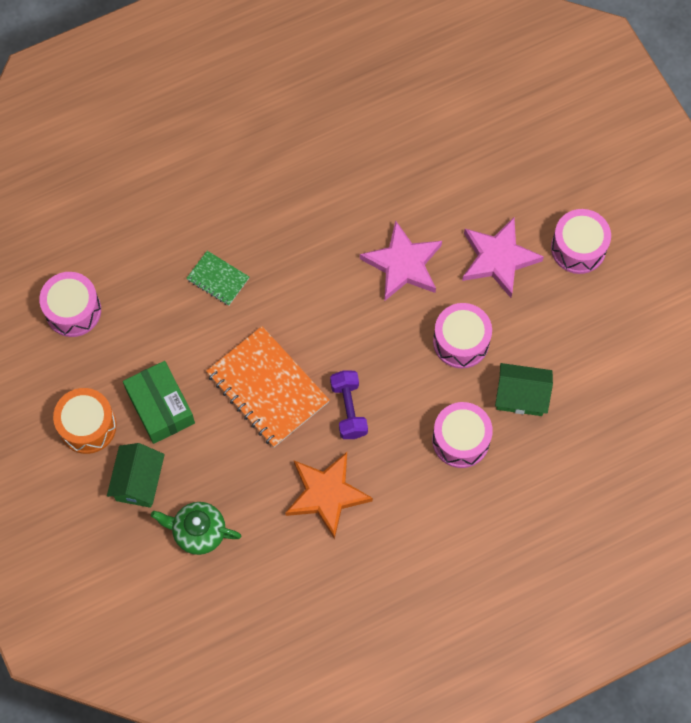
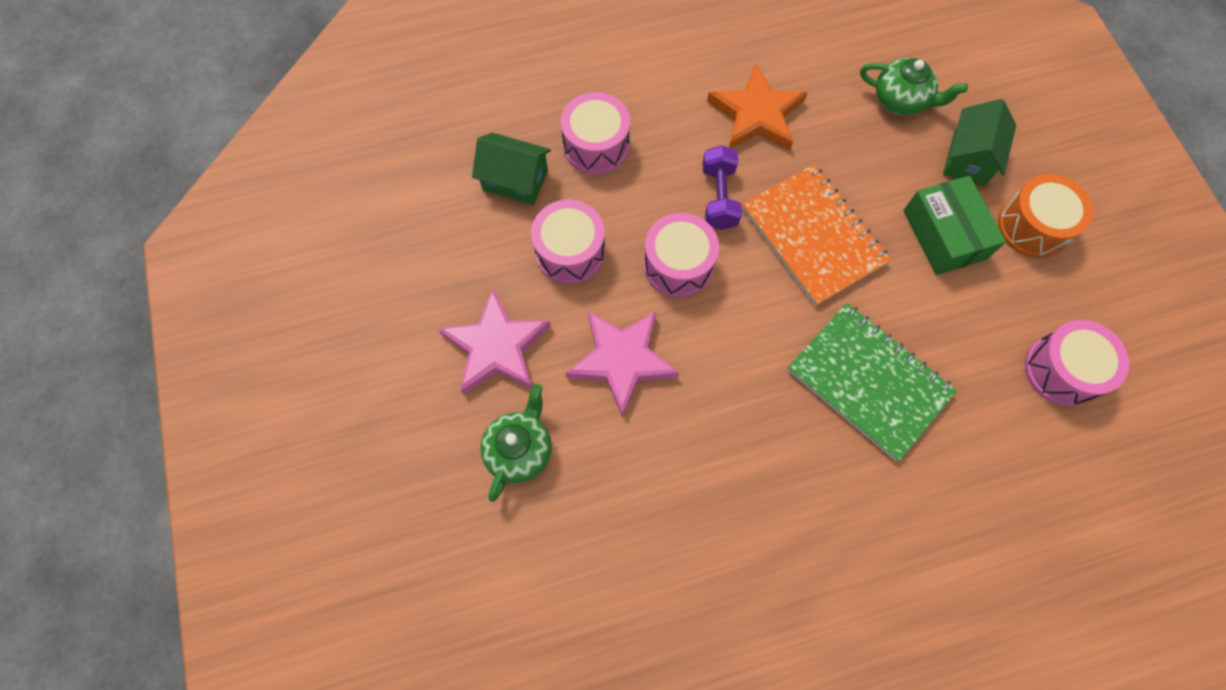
camera: 170 degrees left, 0 degrees up
green notebook [186,251,249,306] -> green notebook [787,303,957,461], size x1.97
pink drum [551,209,611,274] -> pink drum moved to [643,213,719,298]
none -> green teapot [480,384,552,502]

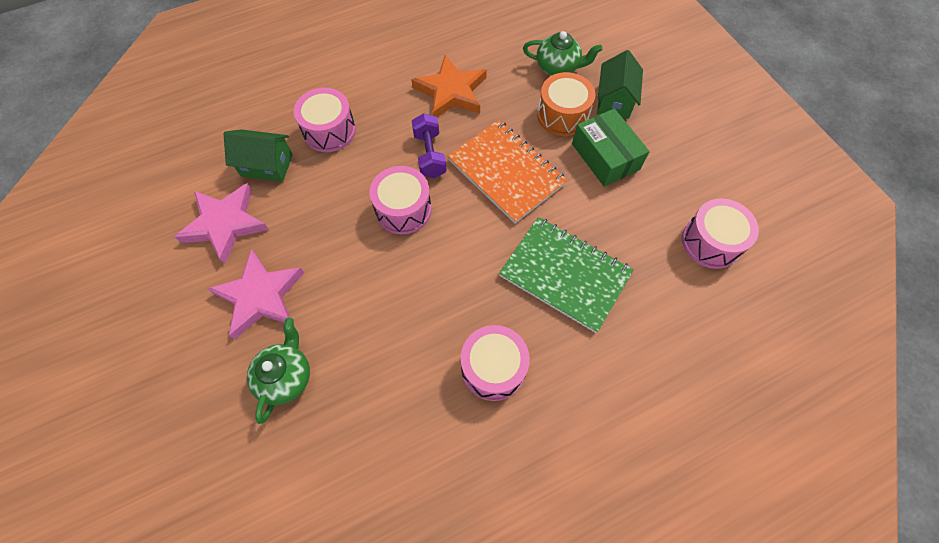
camera: 10 degrees left, 5 degrees down
pink drum [531,200,605,284] -> pink drum moved to [461,325,530,401]
pink star [566,311,679,417] -> pink star moved to [175,183,269,264]
orange drum [998,174,1093,258] -> orange drum moved to [537,72,595,136]

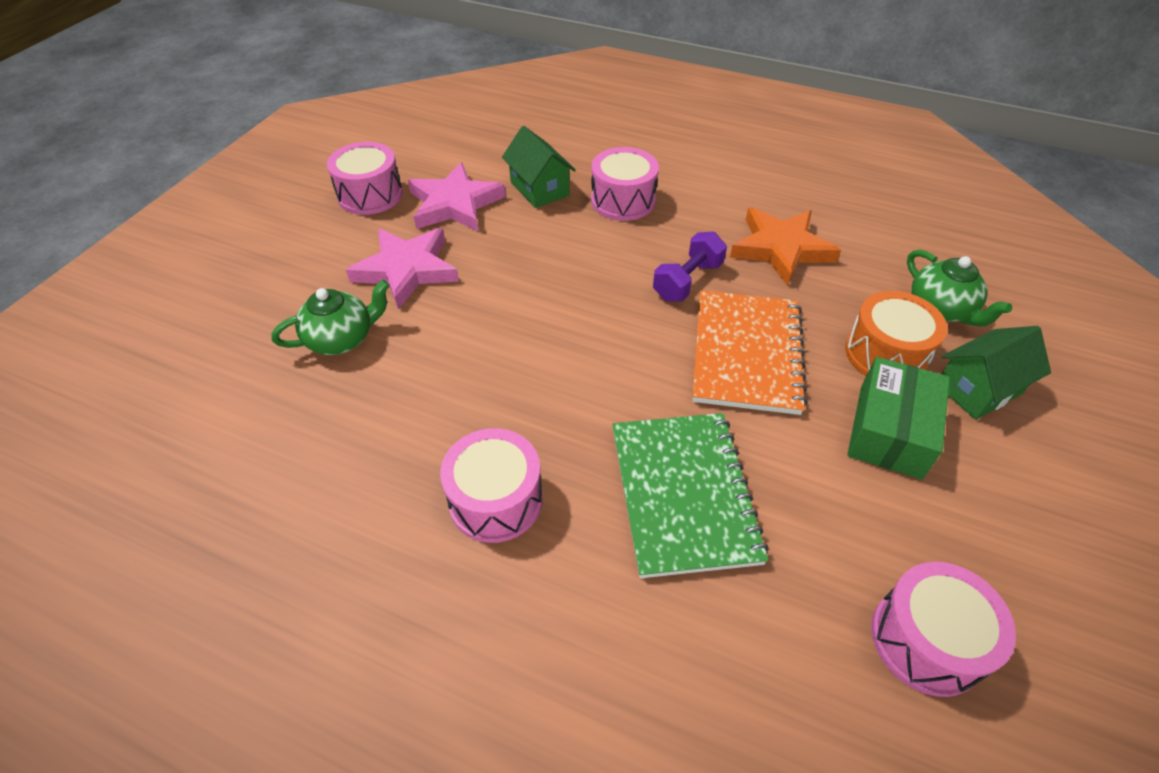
camera: 50 degrees right, 15 degrees down
pink drum [370,166,432,234] -> pink drum moved to [327,142,403,215]

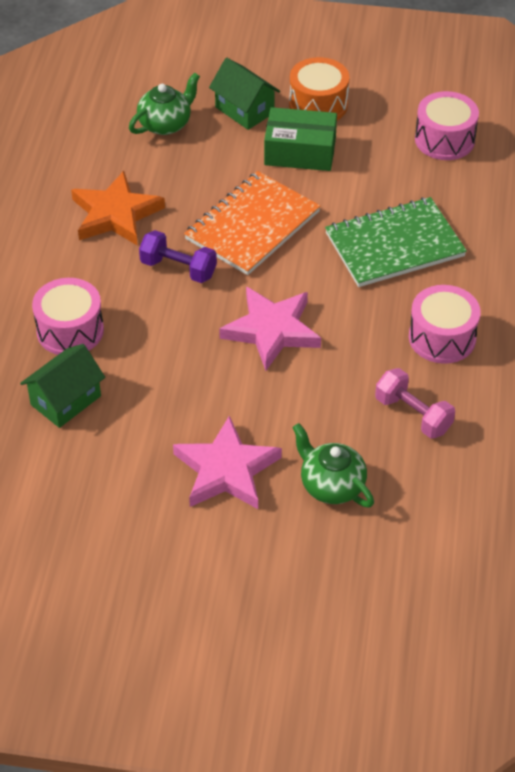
camera: 105 degrees left, 0 degrees up
pink drum [327,142,403,215] -> none
pink star [408,162,506,232] -> pink star moved to [219,287,321,371]
orange notebook [692,290,808,415] -> orange notebook turned 45 degrees counterclockwise [184,171,321,275]
orange drum [845,291,948,376] -> orange drum moved to [289,57,349,120]
none -> pink dumbbell [375,368,455,439]

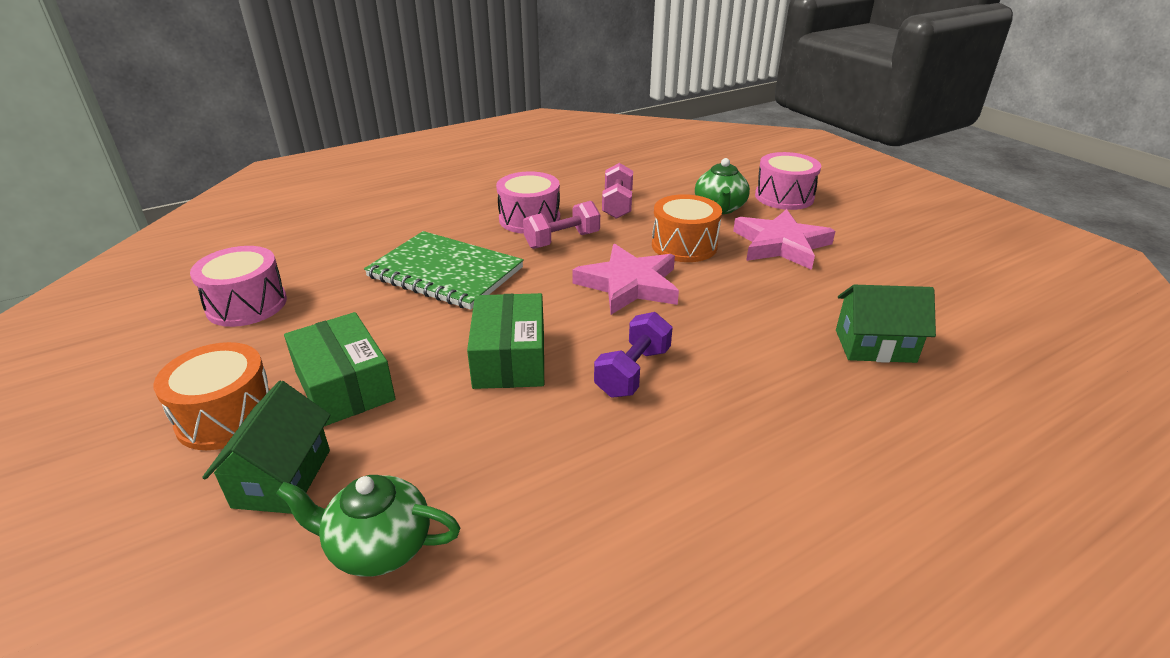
camera: 130 degrees left, 15 degrees down
pink drum [32,278,104,355] -> pink drum moved to [755,152,821,210]
orange star [71,171,165,246] -> none
purple dumbbell [139,230,217,283] -> purple dumbbell turned 45 degrees clockwise [594,312,673,398]
orange notebook [184,171,321,275] -> green box [467,293,544,389]
none -> pink dumbbell [523,201,600,249]
none -> orange drum [652,194,722,262]

